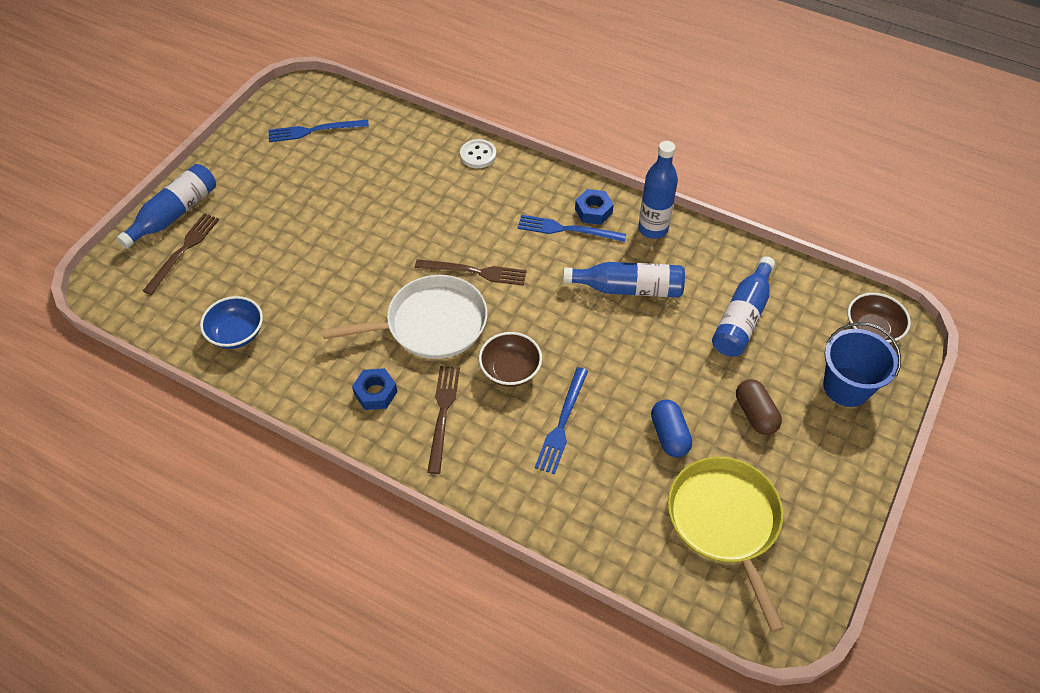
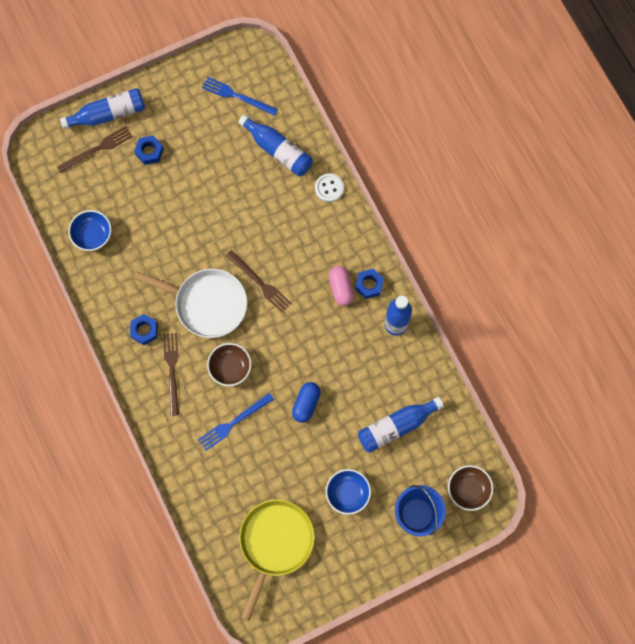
camera: 35 degrees right, 20 degrees up
brown fork [427,366,460,474] -> brown fork turned 45 degrees counterclockwise [163,333,179,416]
blue fork [518,215,626,242] -> pink capsule [329,266,354,306]
blue bottle [563,262,685,297] -> blue bottle moved to [238,114,313,176]
blue capsule [651,399,692,457] -> blue capsule moved to [292,382,321,423]
brown capsule [736,379,782,435] -> blue bowl [326,469,371,515]
none -> blue nut [134,135,164,165]

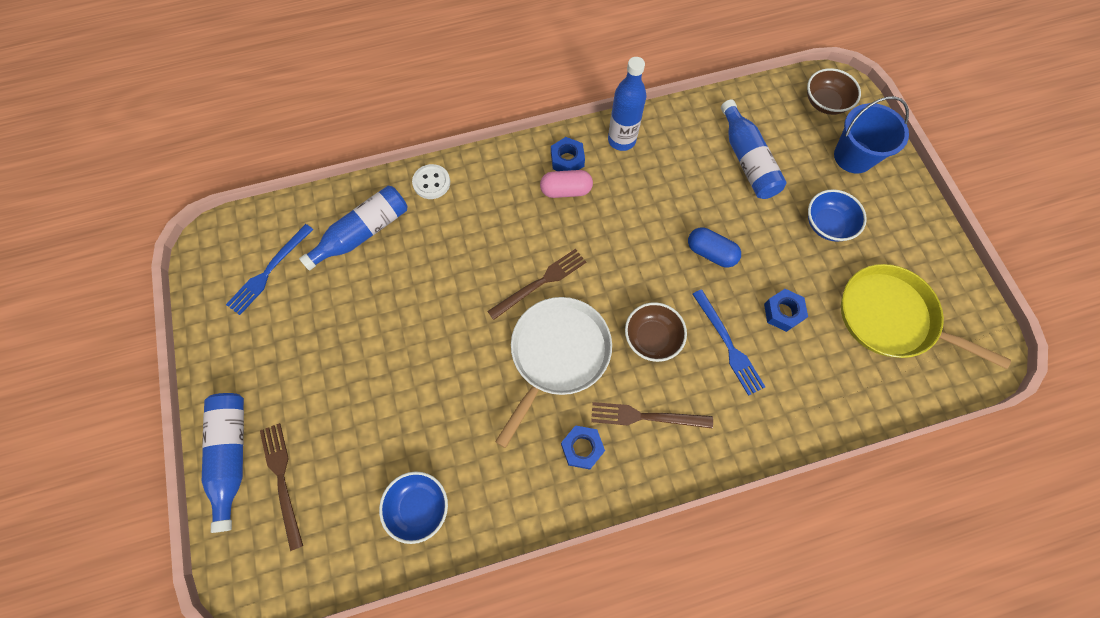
camera: 80 degrees left, 5 degrees down
blue nut [134,135,164,165] -> blue nut moved to [764,289,808,332]

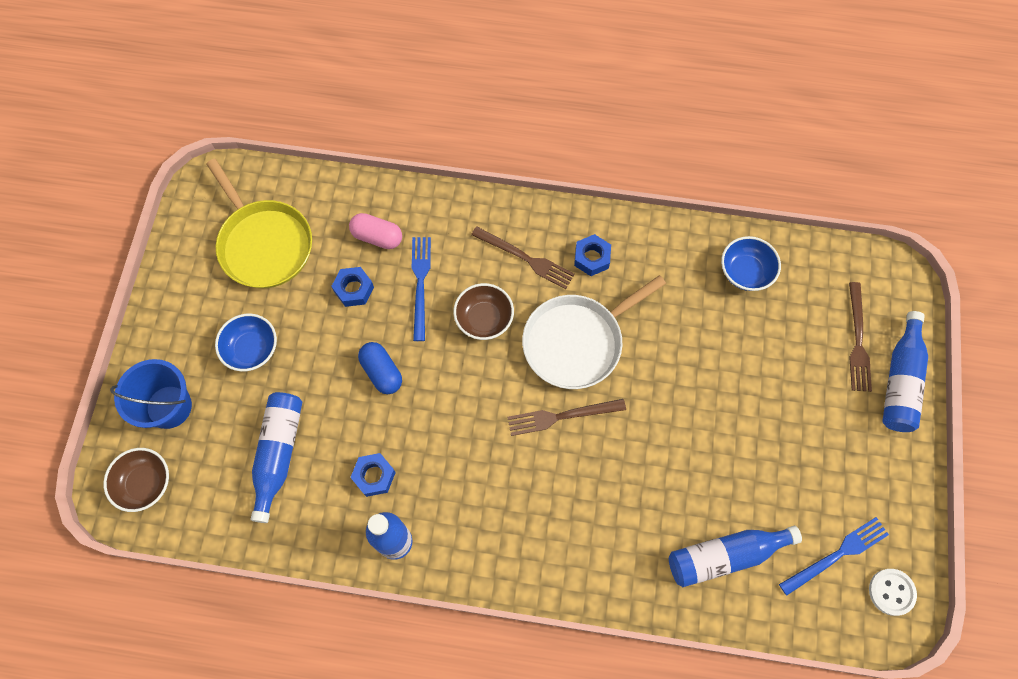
camera: 155 degrees left, 0 degrees up
white button [412,164,450,199] -> white button moved to [869,569,917,616]
pink capsule [540,170,593,198] -> pink capsule moved to [349,213,402,249]
blue nut [551,137,585,171] -> blue nut moved to [350,453,396,497]

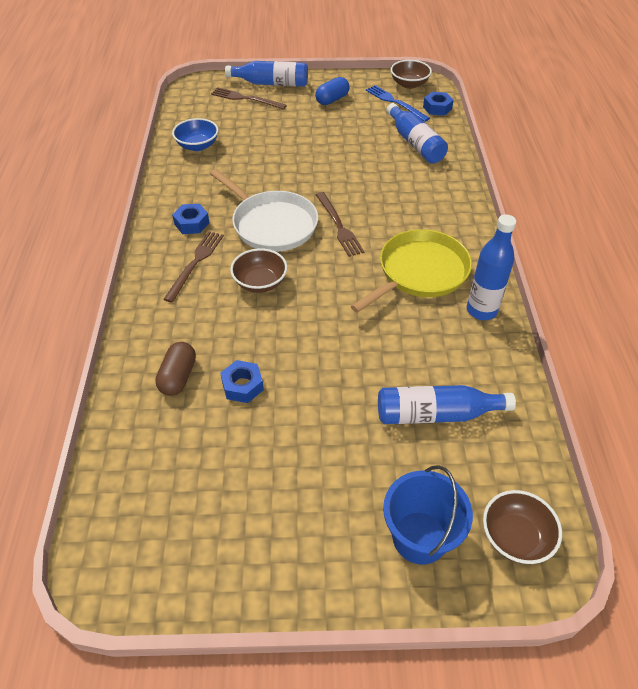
camera: 100 degrees left, 20 degrees down
yellow pan [207,159,312,288] -> yellow pan moved to [351,229,472,313]
blue bowl [215,313,277,372] -> none
pink capsule [349,213,402,249] -> brown capsule [155,342,196,396]
blue nut [350,453,396,497] -> blue nut moved to [423,92,454,116]
blue capsule [358,342,402,394] -> blue capsule moved to [315,77,349,105]
blue fork [412,237,431,341] -> none
brown fork [849,282,872,392] -> brown fork turned 150 degrees counterclockwise [211,87,287,110]
white button [869,569,917,616] -> brown bowl [390,60,432,89]

